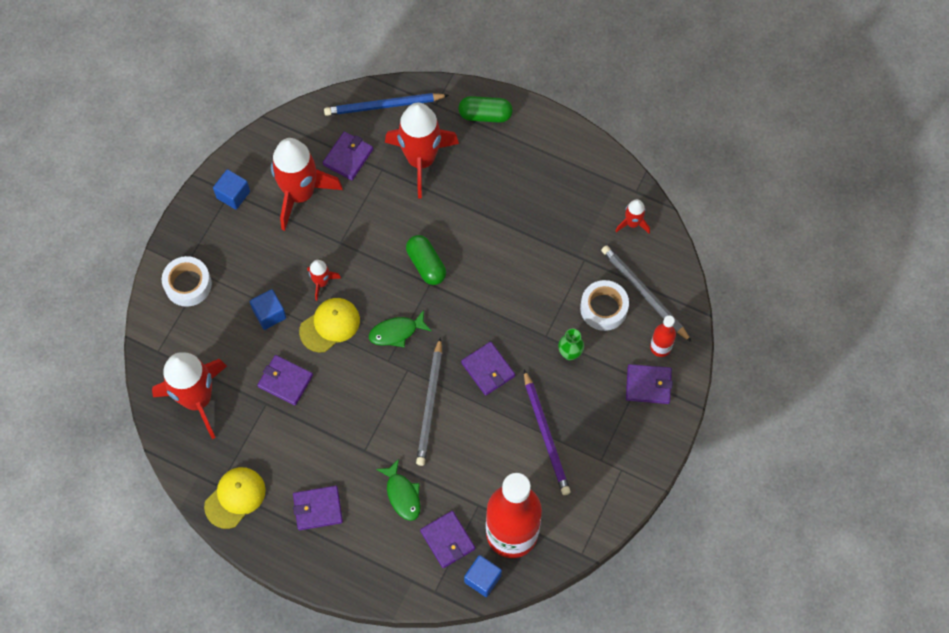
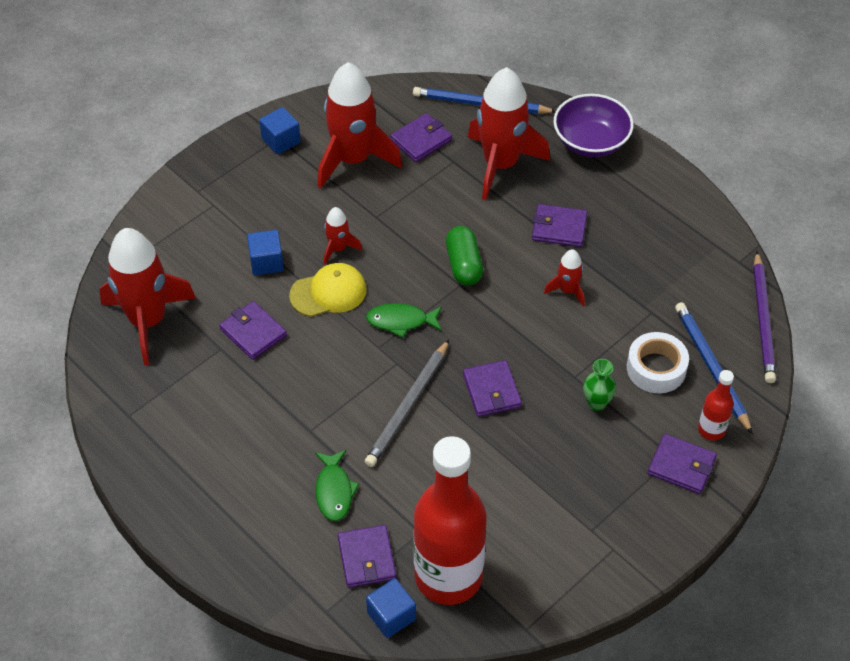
camera: 20 degrees right, 15 degrees down
white tape [162,256,212,307] -> none
yellow cap [204,467,266,529] -> none
purple wallet [293,486,343,530] -> purple wallet moved to [532,204,587,247]
green capsule [458,96,513,123] -> purple bowl [553,94,634,157]
purple pencil [524,370,571,495] -> purple pencil moved to [753,252,776,383]
grey pencil [601,245,691,342] -> blue pencil [675,302,752,434]
red rocket [615,199,650,234] -> red rocket moved to [544,249,584,306]

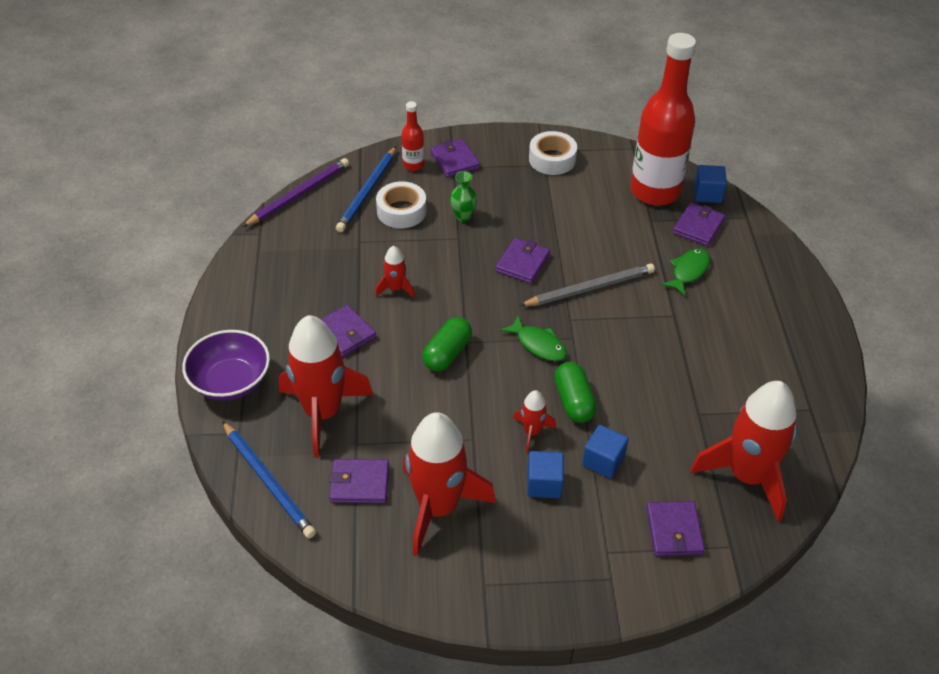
camera: 140 degrees left, 5 degrees down
purple wallet [219,301,287,360] -> purple wallet moved to [646,501,705,556]
blue cube [259,107,301,155] -> blue cube moved to [527,451,564,498]
yellow cap [289,263,367,317] -> green capsule [554,362,597,423]
none -> white tape [529,131,577,175]

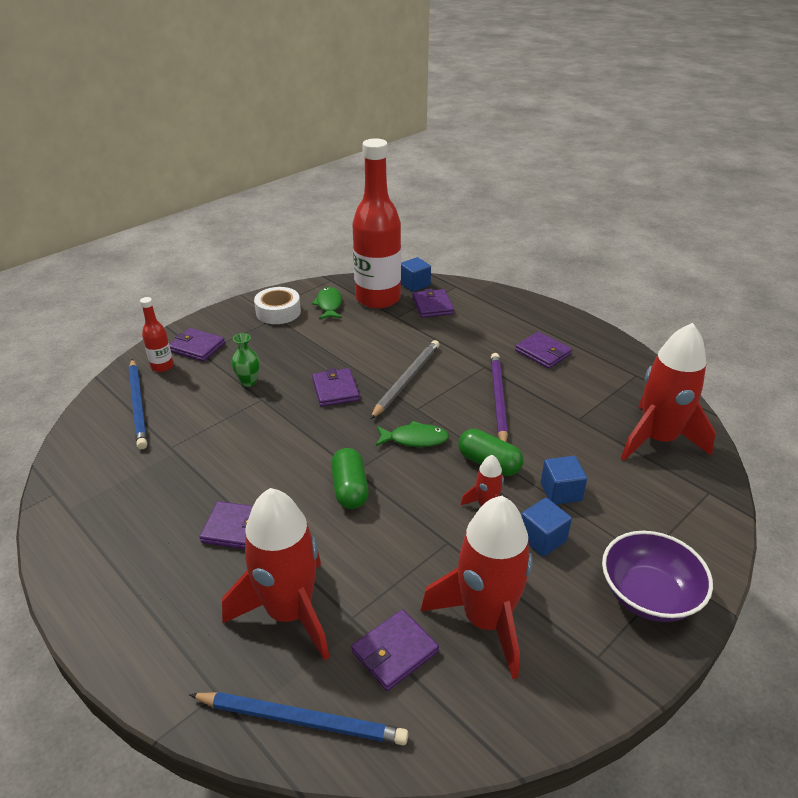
camera: 40 degrees left, 10 degrees down
purple bowl [182,330,270,401] -> purple bowl moved to [602,531,713,622]
purple pencil [242,158,349,227] -> purple pencil moved to [491,353,508,442]
red rocket [375,246,415,298] -> none
white tape [376,182,426,228] -> none
purple wallet [646,501,705,556] -> purple wallet moved to [515,332,572,369]
green fish [661,248,710,296] -> green fish moved to [311,287,342,319]

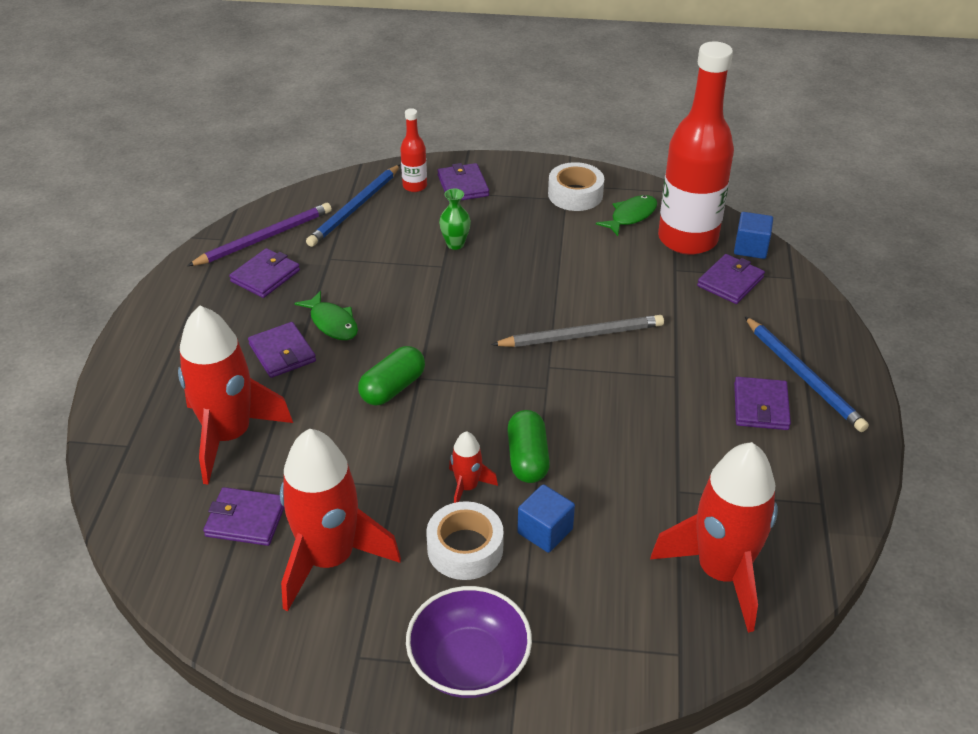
camera: 50 degrees right, 5 degrees up
blue pencil [189,692,408,745] -> blue pencil moved to [744,316,869,432]
purple wallet [312,368,360,407] -> purple wallet moved to [229,248,300,298]
green fish [376,421,449,447] -> green fish moved to [294,291,358,340]
purple pencil [491,353,508,442] -> purple pencil moved to [187,203,332,266]
blue cube [521,498,572,557] -> white tape [426,501,504,580]

